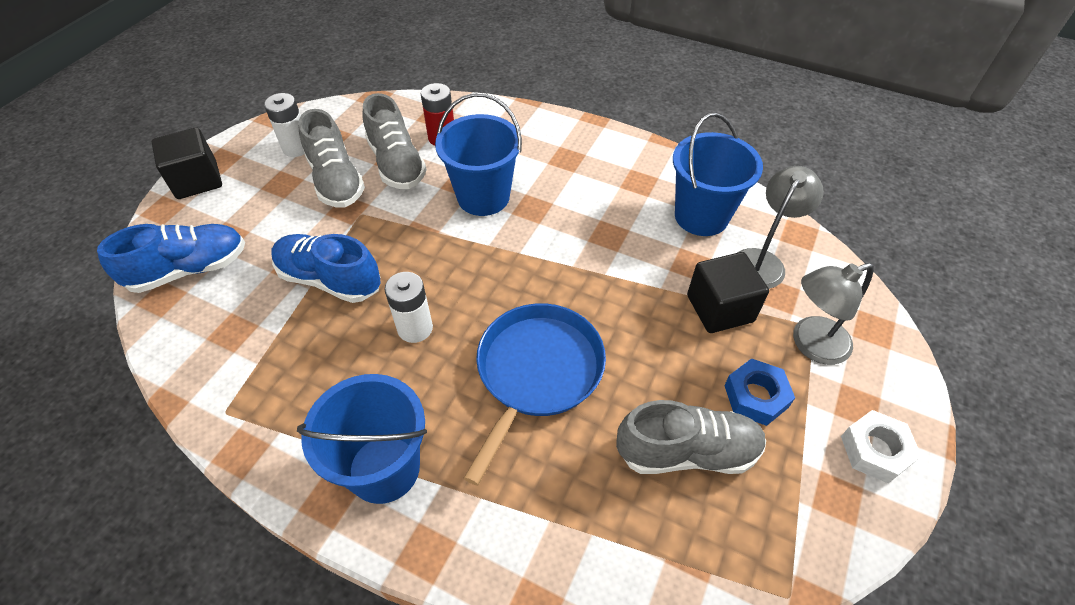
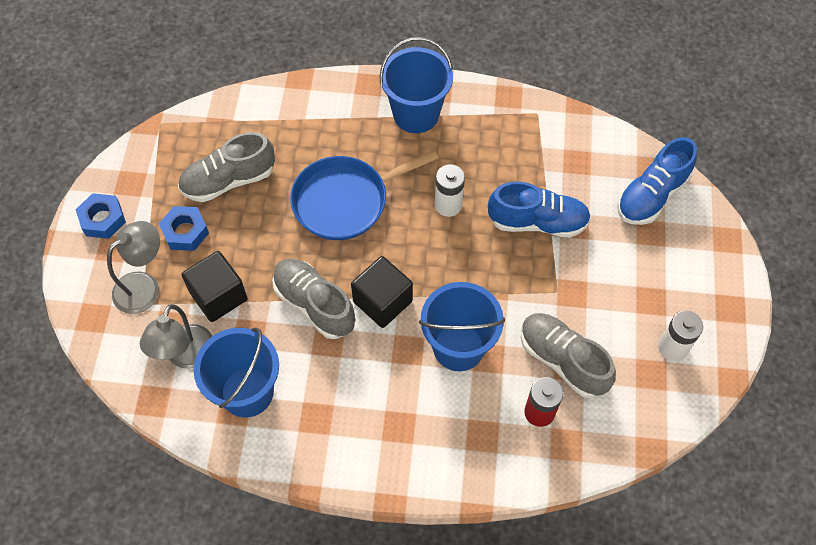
camera: 160 degrees right, 10 degrees up
black cube [151,128,222,199] -> black cube moved to [351,256,413,328]
grey shoe [298,109,365,208] -> grey shoe moved to [272,258,356,339]
blue pan [464,303,606,486] -> blue pan turned 60 degrees clockwise [290,150,439,240]
white nut [841,410,921,483] -> blue nut [76,193,126,239]

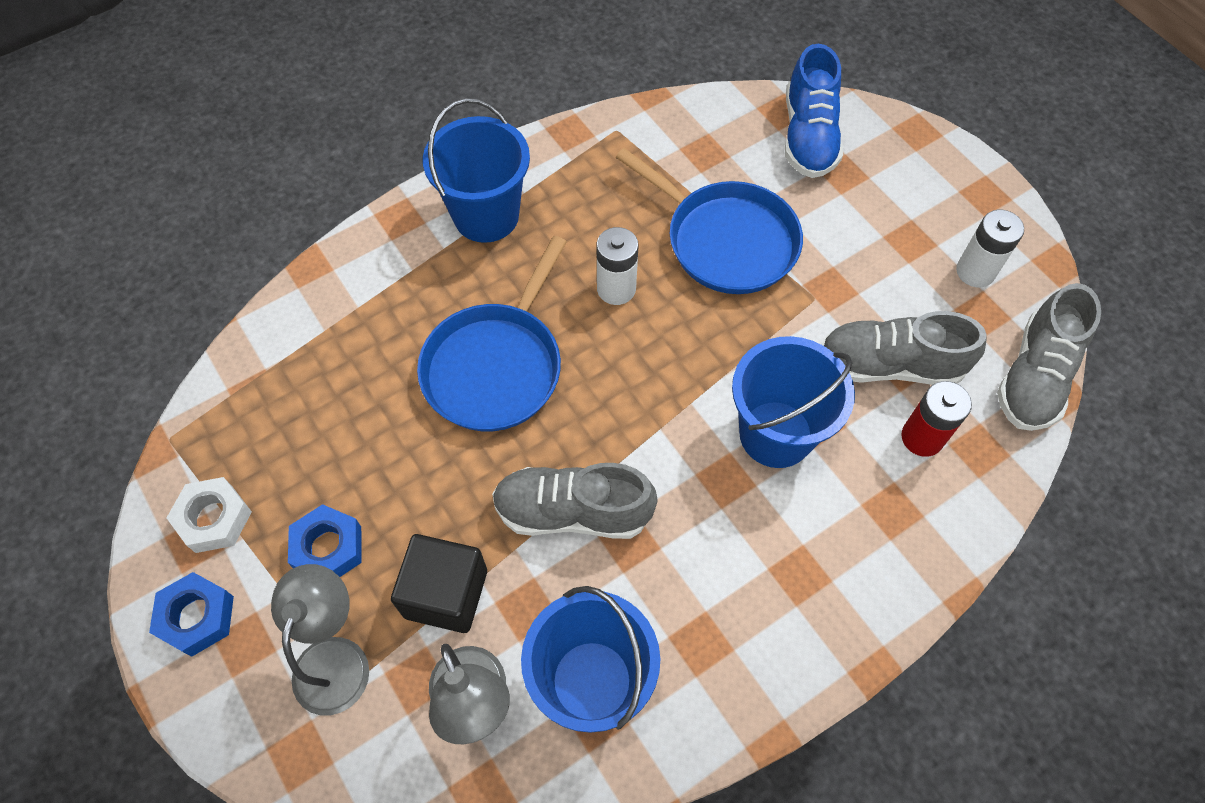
camera: 40 degrees left, 0 degrees up
grey shoe [178,132,275,202] -> grey shoe moved to [997,283,1101,431]
black cube [351,256,413,328] -> none
blue shoe [488,181,591,238] -> blue pan [616,148,803,294]
none -> white nut [167,477,252,553]

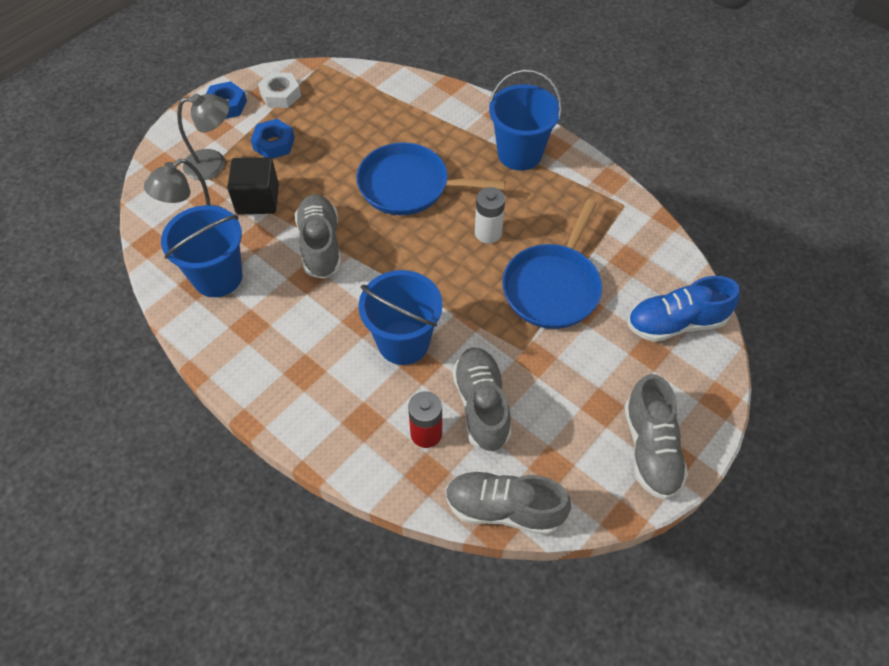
camera: 75 degrees right, 5 degrees down
white battery [956,210,1024,287] -> none
none -> grey shoe [624,374,688,500]

